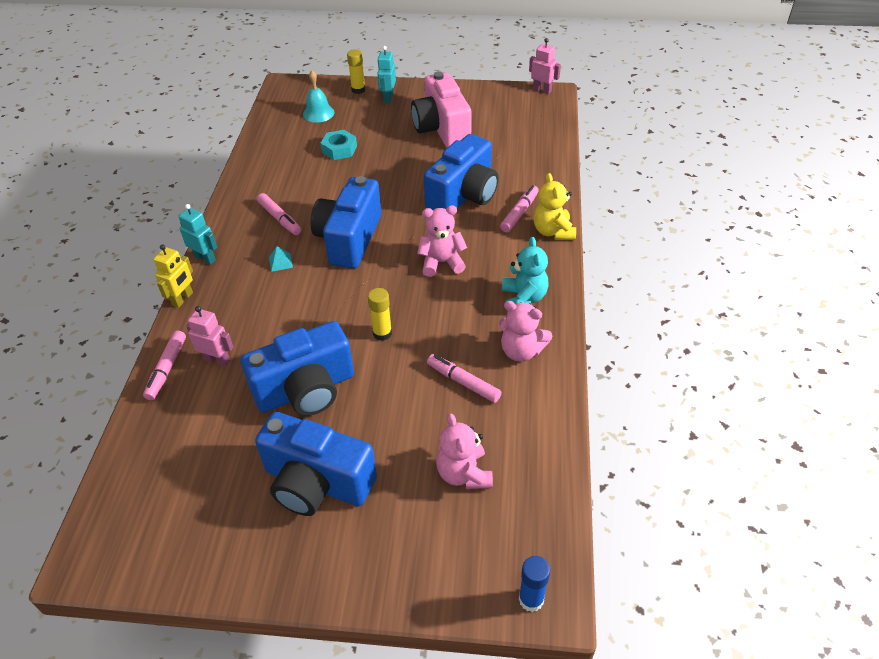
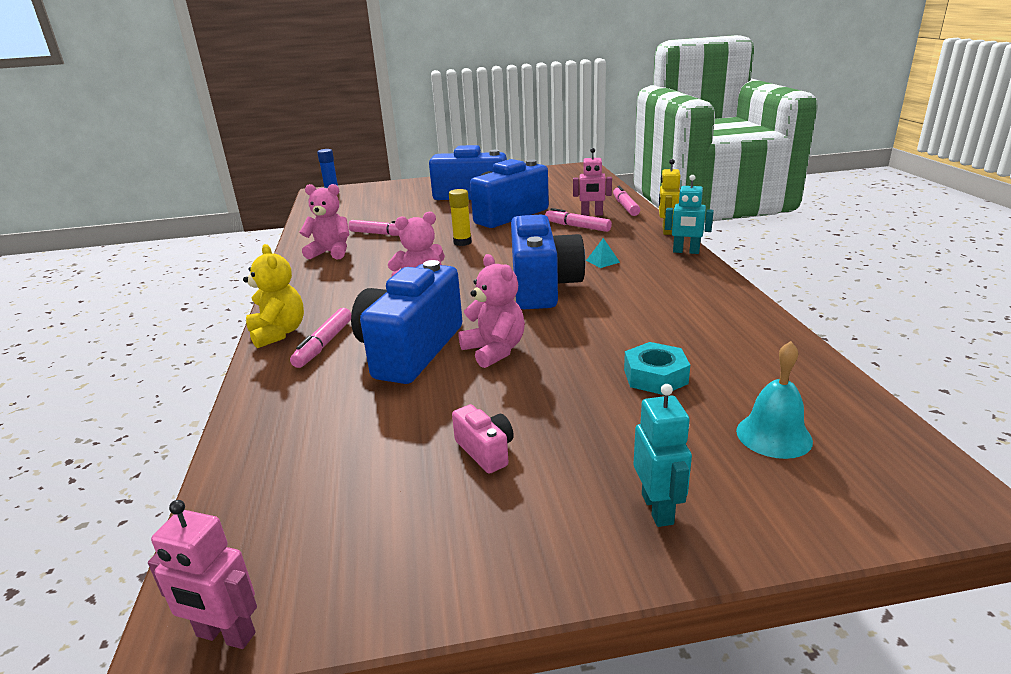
camera: 165 degrees right, 20 degrees down
pink marker [257,193,301,235] -> pink marker moved to [545,208,612,232]
yellow glue stick [347,49,366,94] -> none
pink camera [411,71,472,148] -> pink camera [452,404,514,474], size x0.42
pink teddy bear [436,414,493,489] -> pink teddy bear moved to [458,254,525,368]
turquoise teddy bear [502,237,549,304] -> none

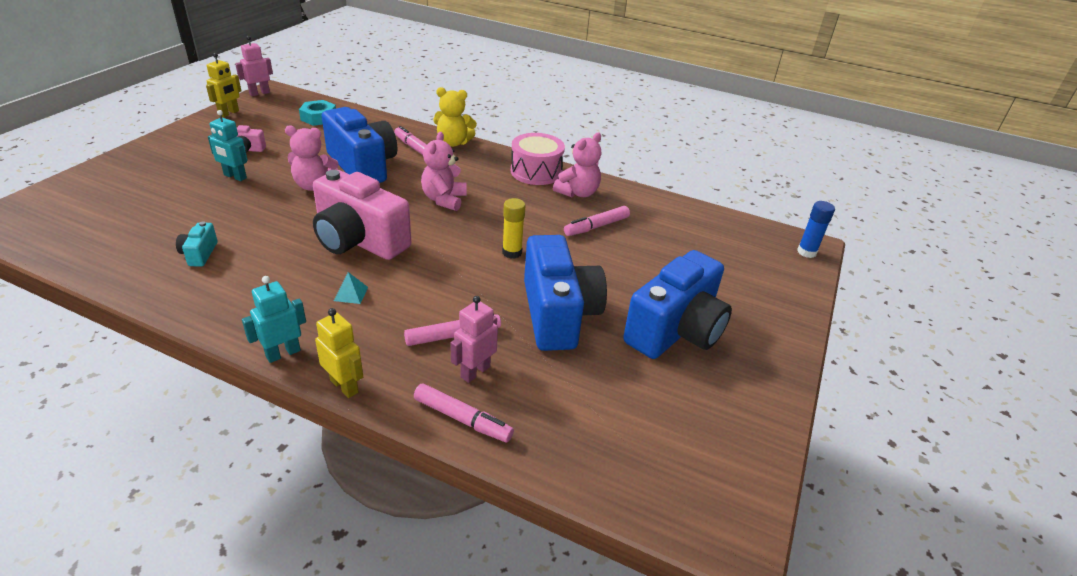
camera: 120 degrees right, 10 degrees up
blue camera [511,215,586,309] -> pink camera [313,170,411,260]
turquoise nut [624,342,690,395] -> turquoise nut moved to [299,100,336,126]
turquoise robot [634,384,692,527] -> turquoise robot moved to [208,110,248,181]
turquoise bell [736,341,813,459] -> none
none -> turquoise camera [176,221,218,267]
none -> yellow robot [206,53,241,117]
none -> pink drum [511,133,565,185]

